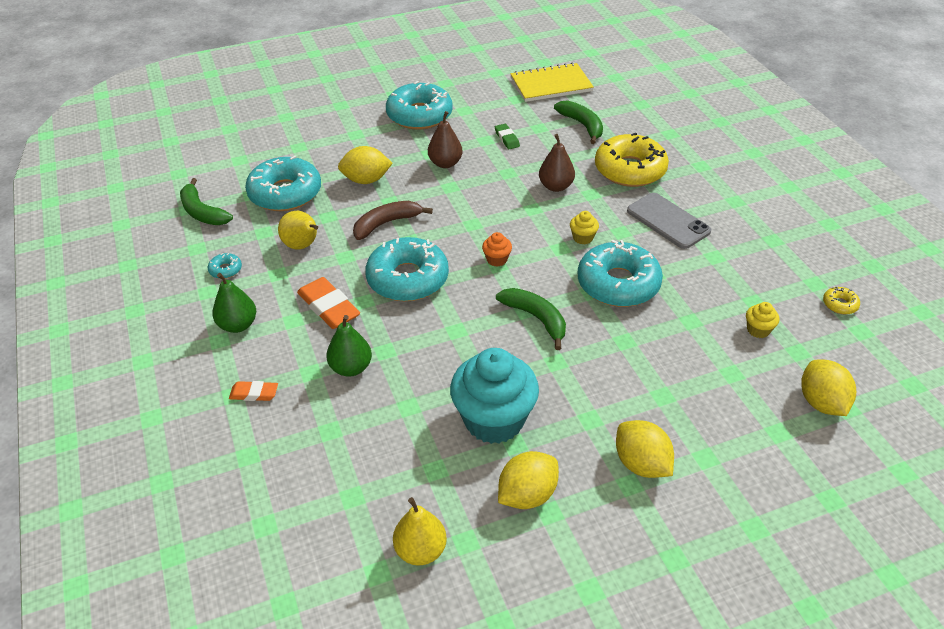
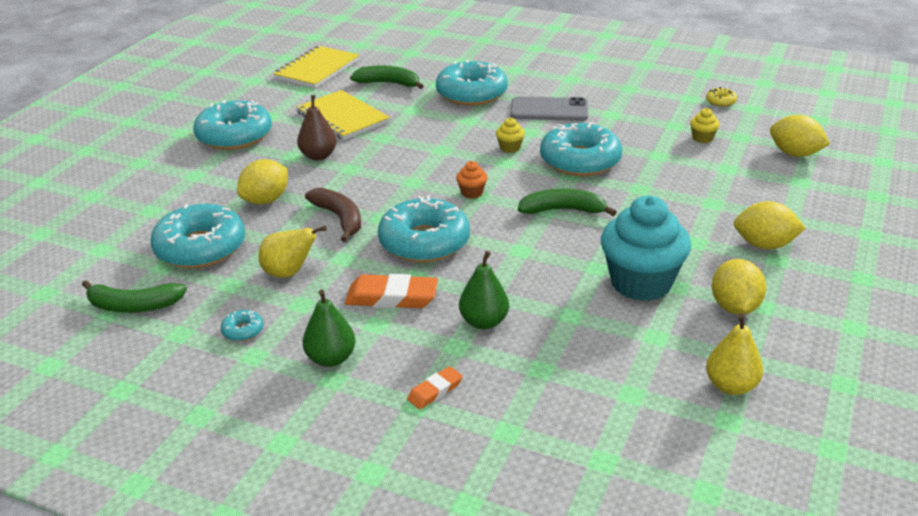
camera: 45 degrees left, 10 degrees down
brown banana [353,201,433,240] -> brown banana turned 135 degrees clockwise [305,188,361,242]
green eraser [495,124,520,149] -> yellow notebook [296,90,390,140]
brown pear [539,134,575,192] -> none
yellow donut [595,133,669,187] -> turquoise donut [436,60,508,106]

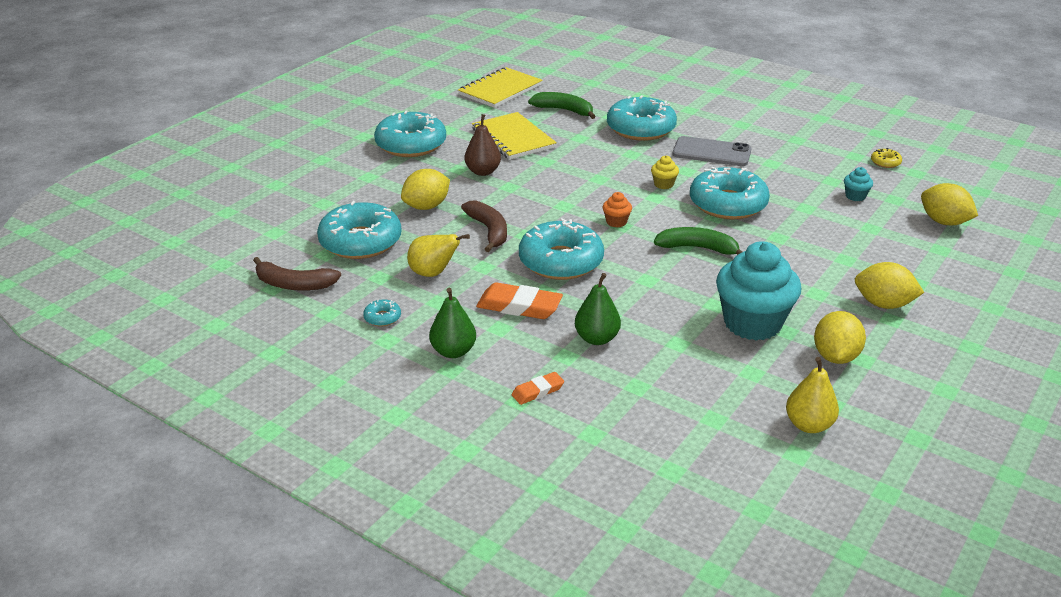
camera: 10 degrees right, 0 degrees up
green banana [82,280,187,313] -> brown banana [253,257,341,291]
yellow cupcake [690,108,720,143] -> turquoise cupcake [844,167,873,201]

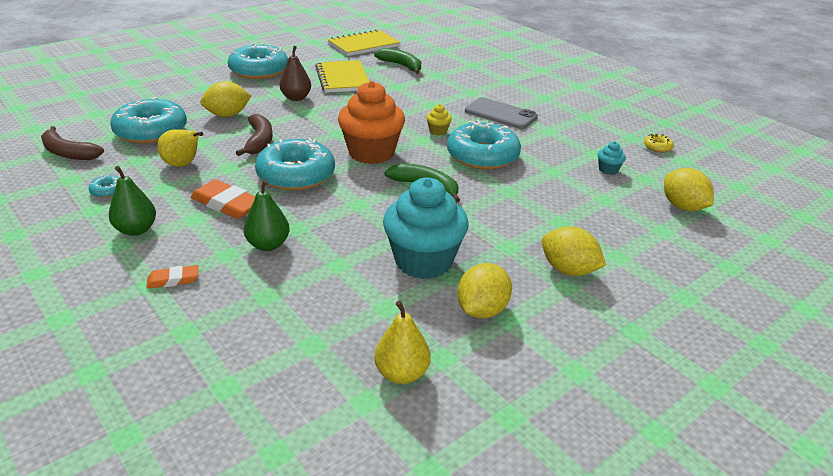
camera: 15 degrees right, 0 degrees up
orange cupcake [603,192,632,227] -> orange cupcake [338,81,405,164], size x2.42
turquoise donut [607,95,677,141] -> none

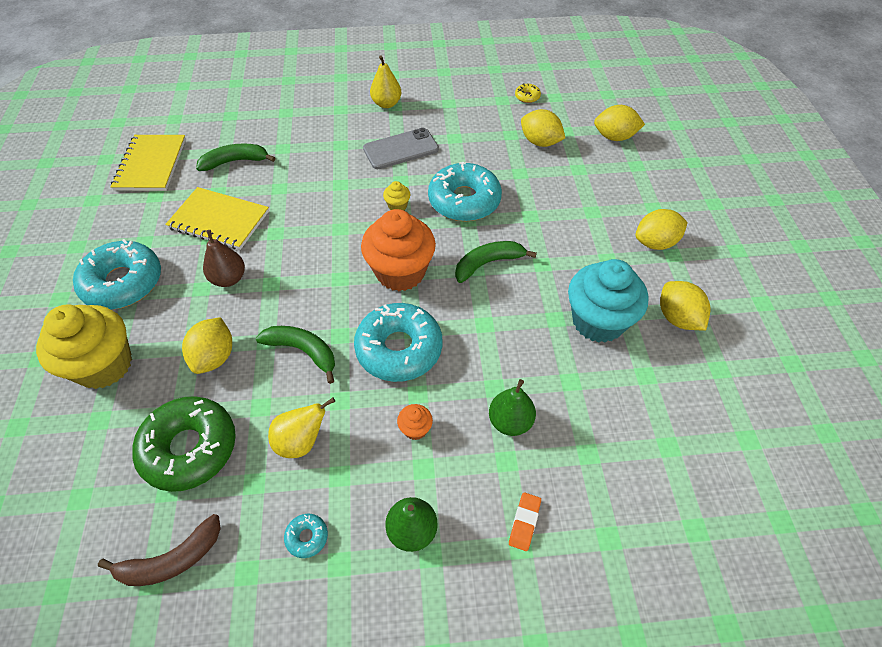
camera: 55 degrees left, 20 degrees up
turquoise donut [110,97,187,144] -> green donut [132,396,236,492]
orange eraser [191,179,255,219] -> orange cupcake [397,404,433,440]
brown banana [236,114,273,156] -> green banana [256,326,335,384]
yellow pear [374,300,431,384] -> yellow pear moved to [370,55,401,108]
turquoise cupcake [598,141,626,175] -> yellow lemon [521,109,565,147]
none -> yellow cupcake [36,304,132,389]

